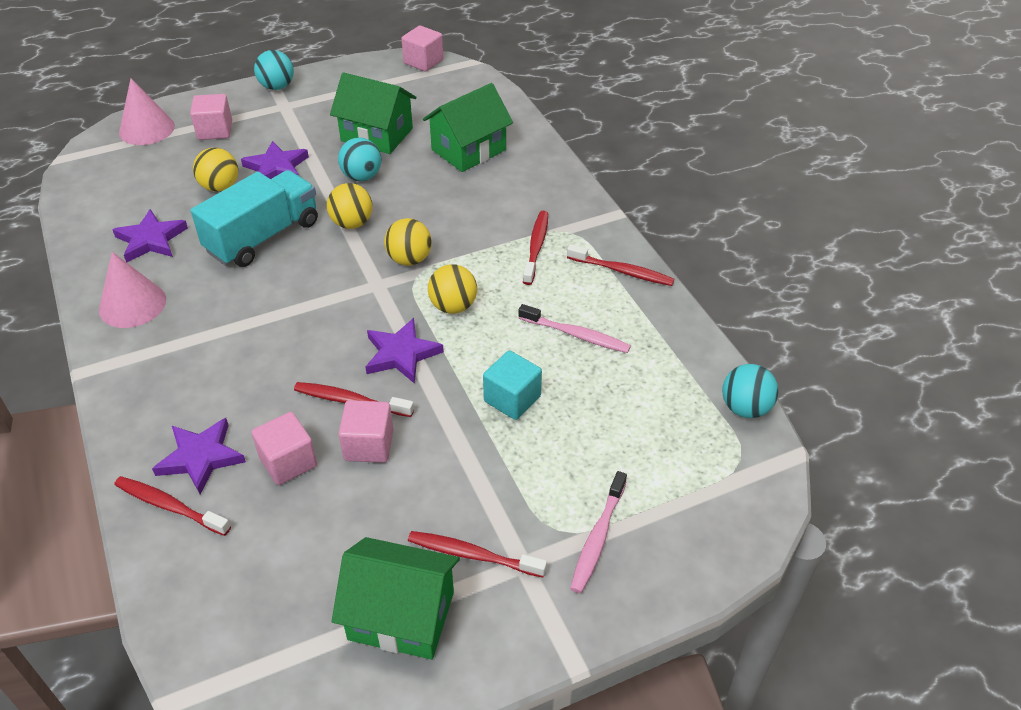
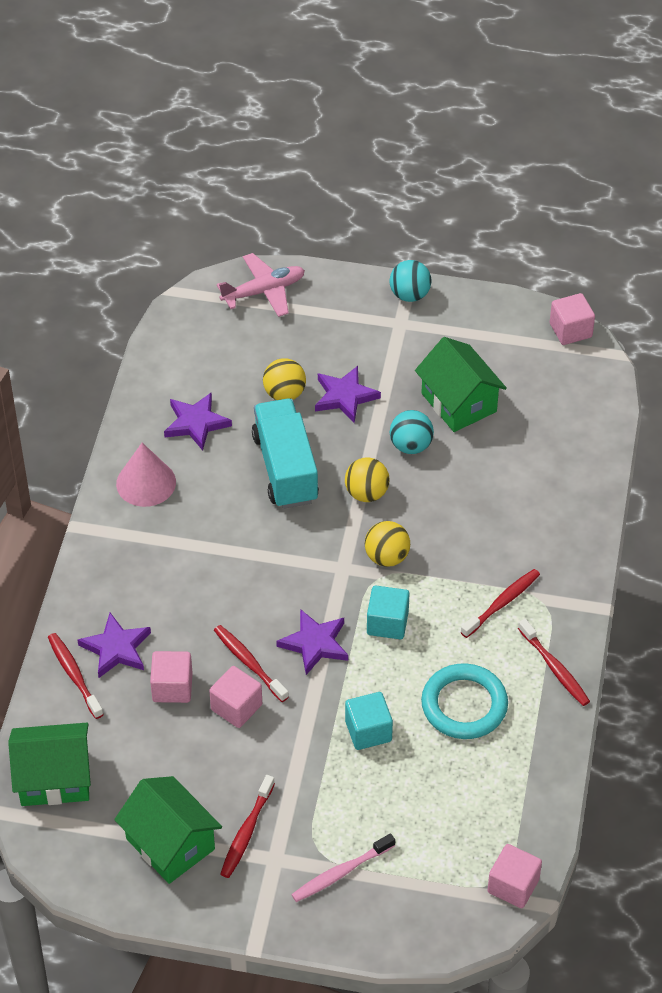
camera: 35 degrees right, 5 degrees up
pink cone [119,78,175,145] -> pink plane [217,253,305,317]
pink cube [190,94,232,140] -> pink cube moved to [487,844,542,908]
turquoise truck [191,170,318,267] -> turquoise truck turned 90 degrees counterclockwise [252,398,319,509]
red toothbrush [408,531,547,577] -> red toothbrush turned 120 degrees counterclockwise [220,775,275,878]
green house [423,83,513,172] -> green house moved to [8,723,91,806]
yellow ball [428,264,477,314] -> turquoise cube [367,586,409,639]
pink toothbrush [519,304,631,353] -> turquoise ring [421,663,508,739]
turquoise ball [722,364,779,418] -> none

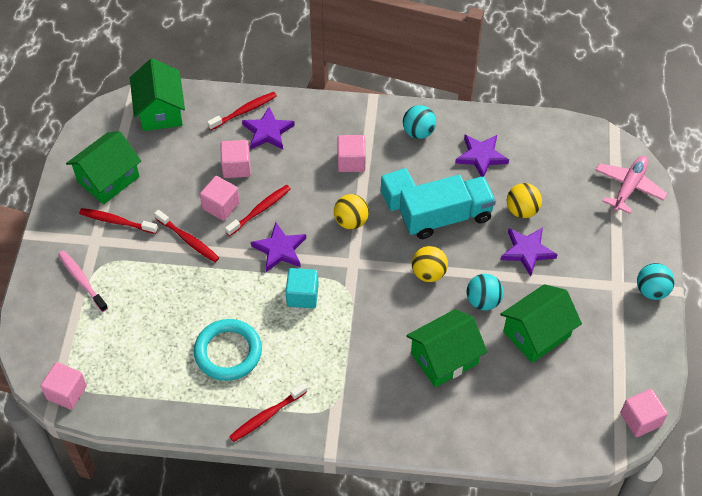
camera: 85 degrees right, 5 degrees up
pink cone [116,443,176,507] -> turquoise ball [403,105,436,139]
pink plane [217,253,305,317] -> pink plane turned 120 degrees counterclockwise [596,156,668,214]
turquoise cube [345,692,393,750] -> turquoise cube moved to [381,168,416,211]
yellow ball [365,521,410,567] -> yellow ball moved to [334,194,369,229]
red toothbrush [461,569,540,638] -> red toothbrush moved to [154,210,219,262]
none -> pink cube [337,135,366,172]
none -> green house [406,309,487,388]

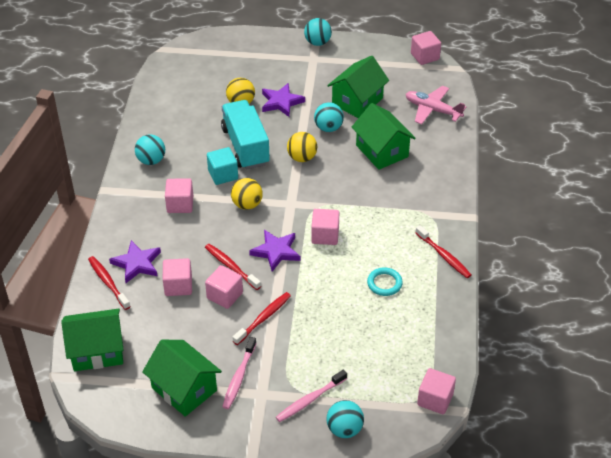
camera: 90 degrees left, 10 degrees down
red toothbrush [79,208,158,234] -> pink toothbrush [222,337,257,409]
turquoise ring [194,319,262,381] -> turquoise ring [367,267,403,296], size x0.58
turquoise cube [286,268,319,308] -> pink cube [311,209,339,245]
purple star [455,135,509,177] -> none
green house [500,284,582,363] -> green house turned 75 degrees clockwise [327,56,389,118]
pink plane [596,156,668,214] -> pink plane moved to [406,86,466,124]
none -> turquoise ball [327,400,364,438]

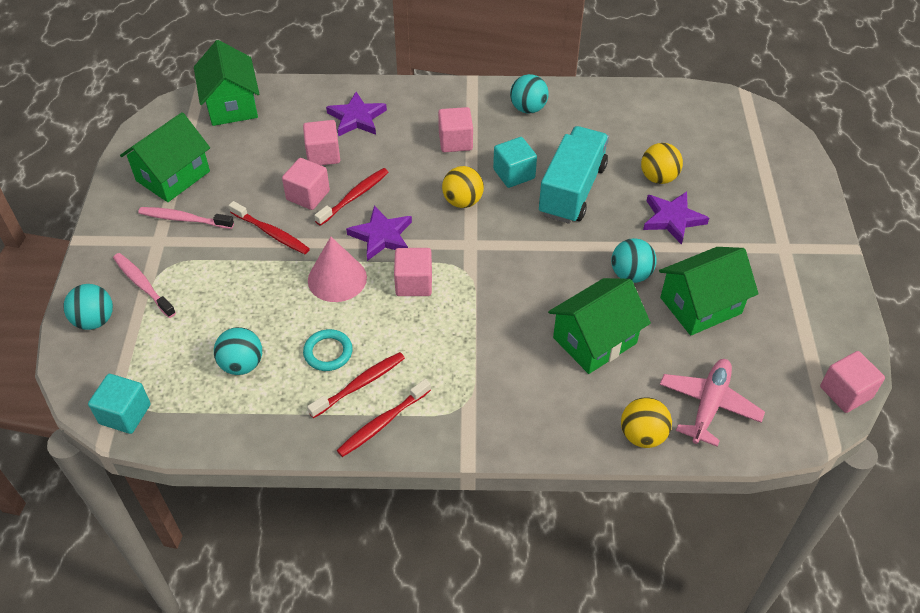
camera: 85 degrees right, 5 degrees up
red toothbrush [88,256,131,310] -> red toothbrush moved to [307,352,405,418]
turquoise truck [221,100,270,169] -> turquoise truck turned 45 degrees counterclockwise [539,126,609,224]
yellow ball [287,132,317,162] -> yellow ball moved to [621,397,672,448]
turquoise ball [304,18,332,46] -> turquoise ball moved to [214,327,262,375]
green house [327,56,389,118] -> green house turned 60 degrees counterclockwise [659,247,758,336]
pink cube [417,368,456,414] -> turquoise cube [88,374,151,434]
none -> pink cone [308,237,367,302]

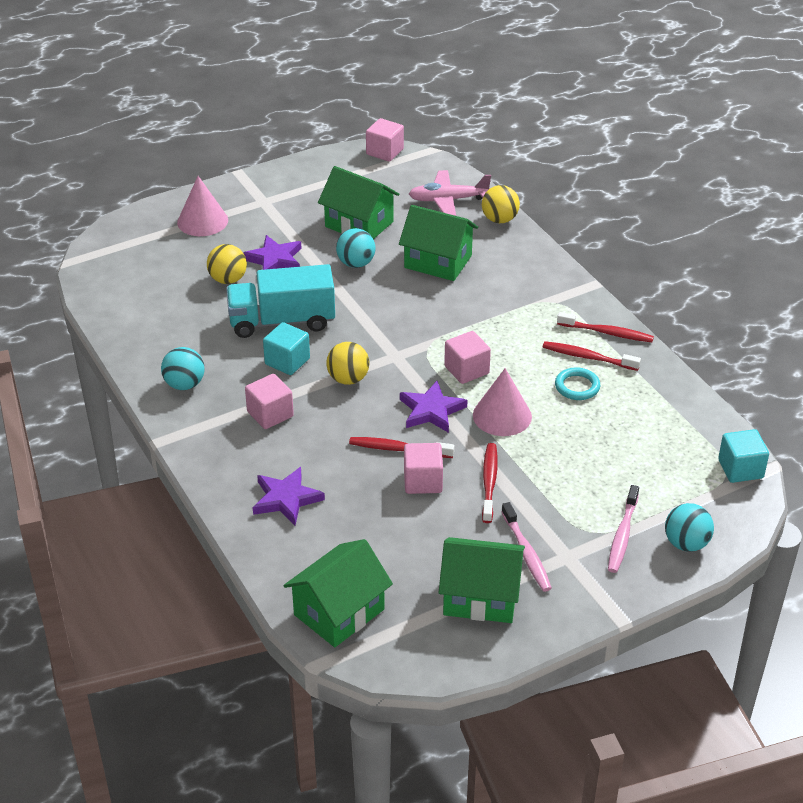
camera: 120 degrees left, 10 degrees down
turquoise ball [214,327,262,375] -> none
pink cube [303,120,340,165] -> none
none -> pink cone [177,176,228,236]

